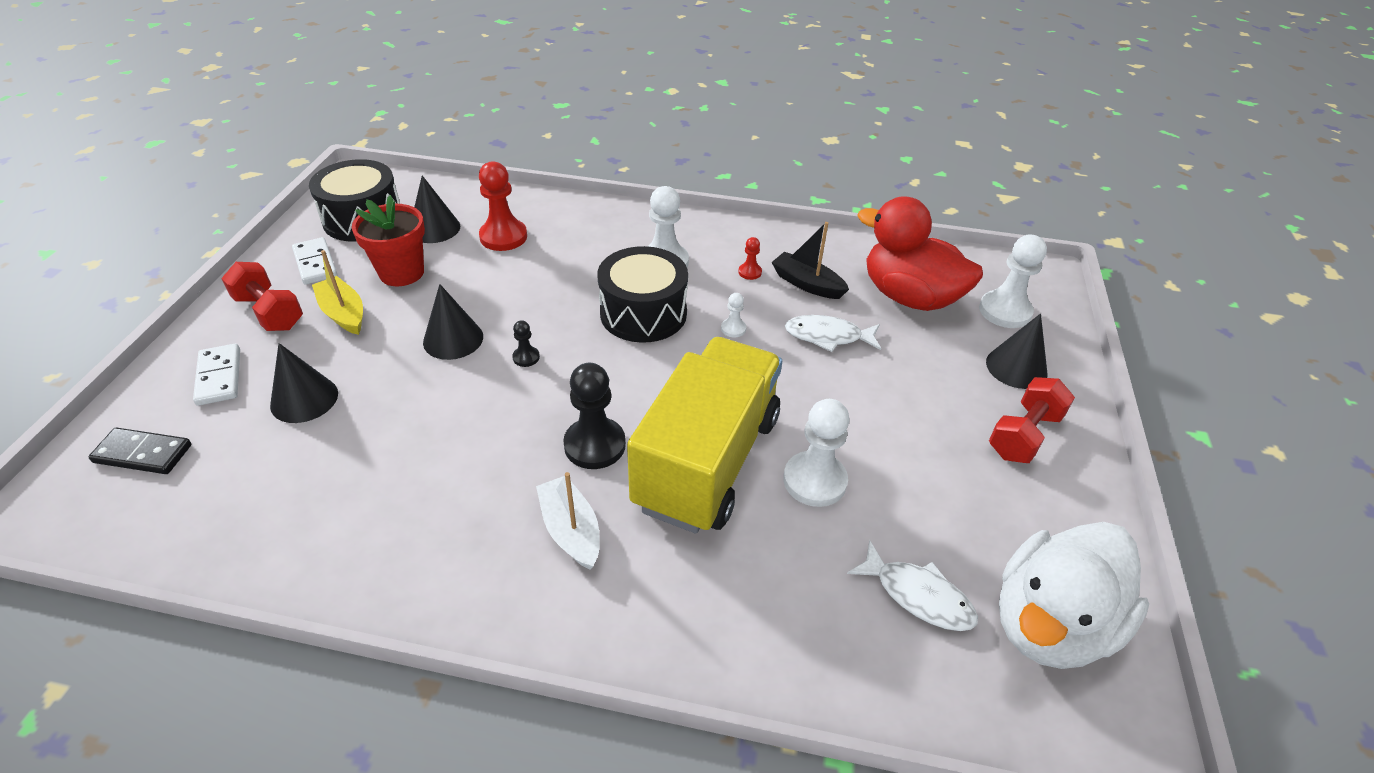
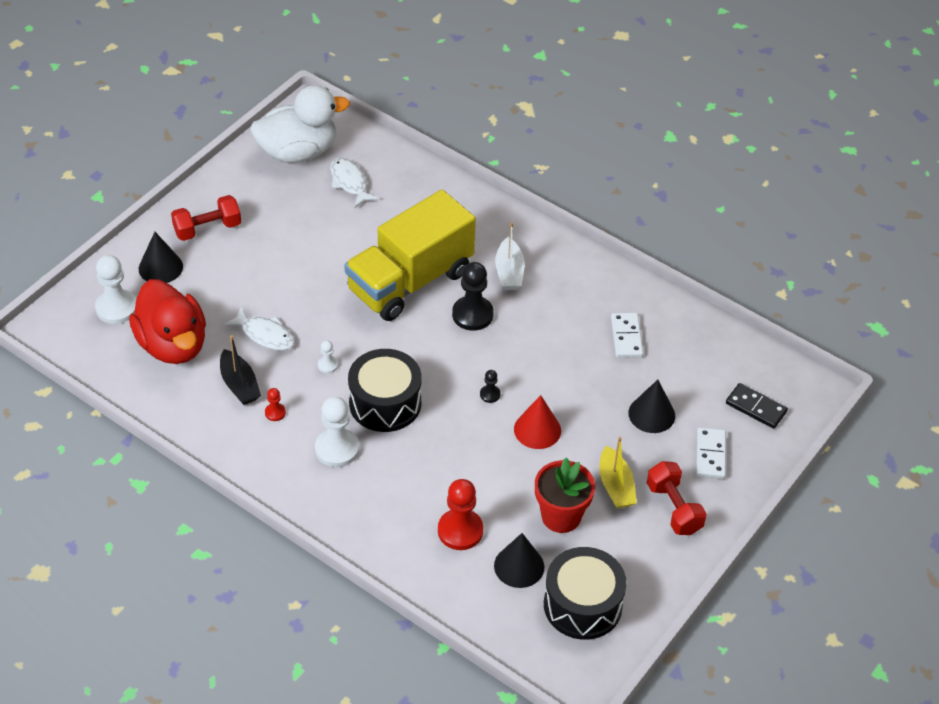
camera: 155 degrees left, 5 degrees up
white domino [292,237,337,285] -> white domino moved to [611,313,643,358]
black cone [423,284,483,360] -> red cone [514,395,561,449]
white pawn [783,399,849,507] -> none

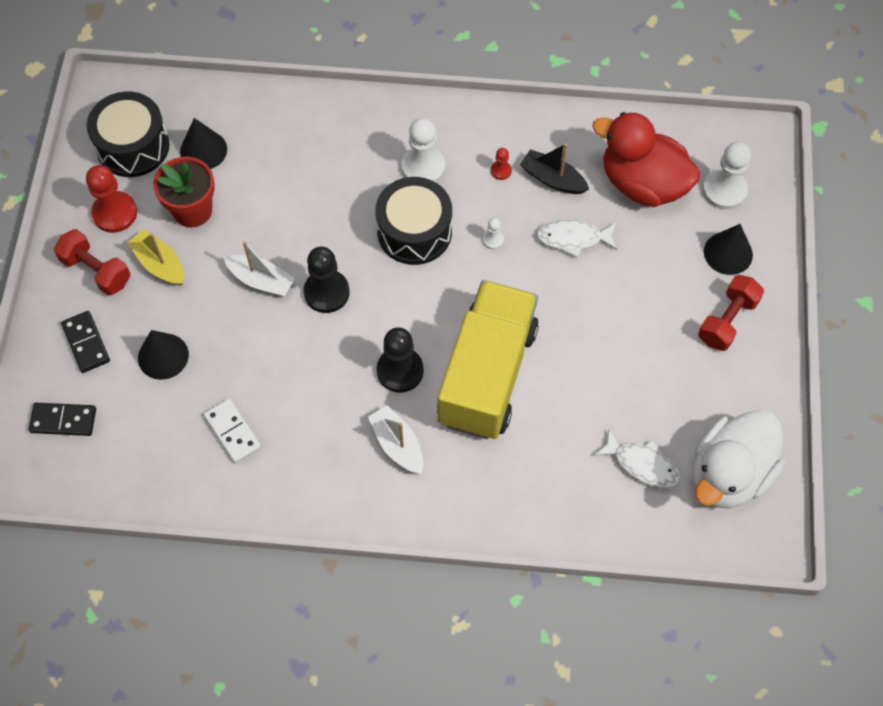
camera: 150 degrees right, 15 degrees up
red pawn [438,479,483,550] -> red pawn moved to [86,165,137,233]
black pawn [480,370,501,403] -> black pawn [304,247,350,313], size x2.08
red cone [514,395,561,449] -> white boat [224,241,295,297]
white domino [696,427,726,479] -> black domino [61,311,110,373]

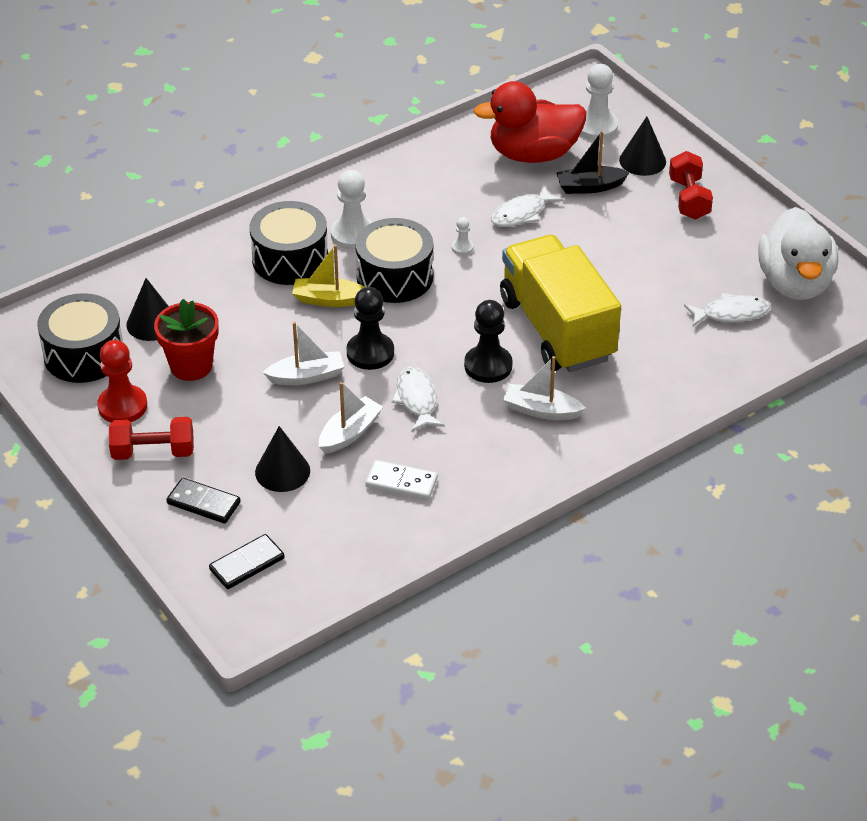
camera: 40 degrees left, 20 degrees down
yellow boat [127,229,184,286] -> yellow boat moved to [292,245,365,307]
red pawn [491,148,512,180] -> none
black boat [520,143,589,194] -> black boat moved to [556,131,630,194]
none -> black drum [250,201,328,285]
none -> white boat [319,382,383,454]
none -> white fish [392,367,445,432]

